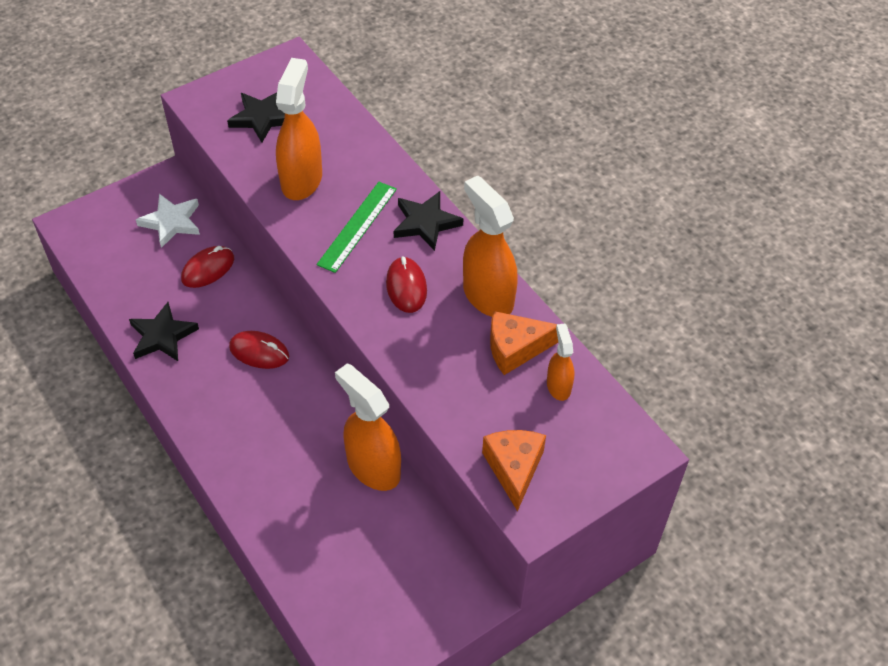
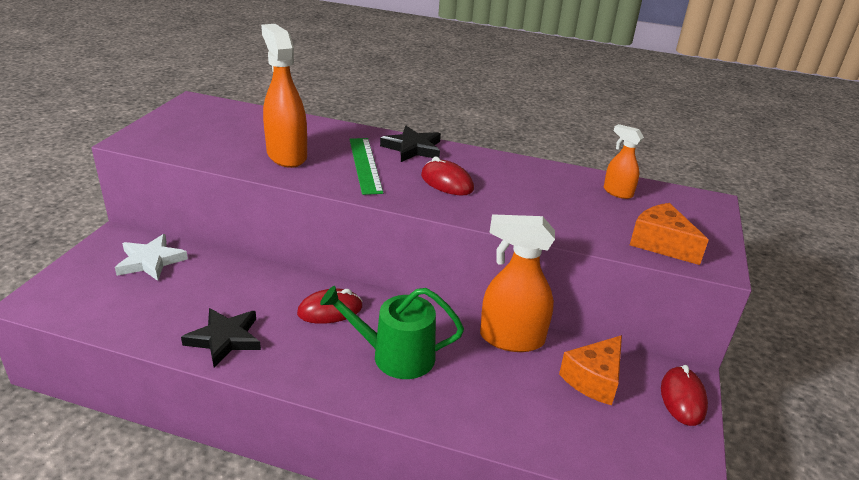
camera: 40 degrees left, 20 degrees down
red mouse [181,246,234,288] -> red mouse moved to [661,365,708,426]
black star [227,92,285,142] -> none
orange spray bottle [463,176,518,317] -> none
orange cheese [490,311,558,375] -> orange cheese moved to [559,335,622,405]
none -> green watering can [320,286,464,379]

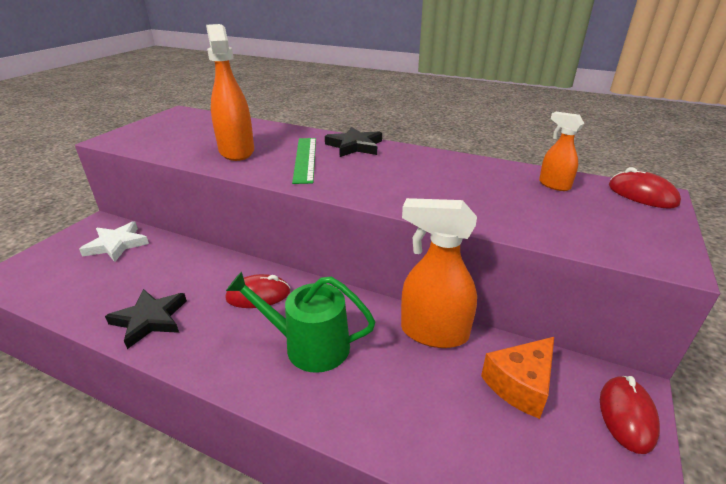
camera: 10 degrees right, 0 degrees up
red mouse [421,157,474,196] -> red mouse moved to [609,167,681,209]
orange cheese [630,203,709,265] -> none

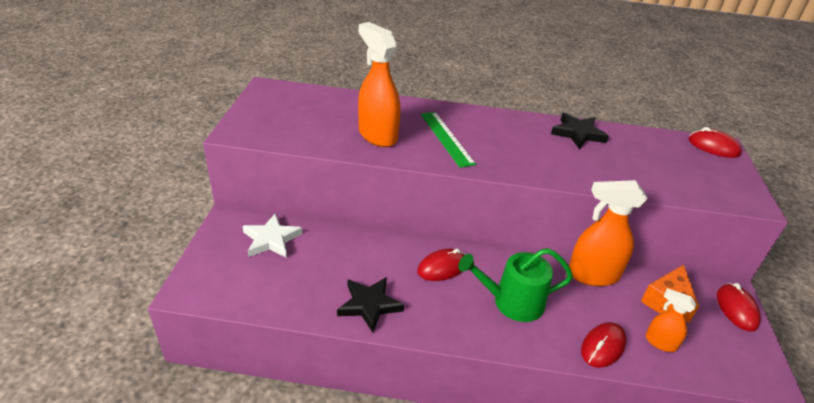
camera: 20 degrees left, 5 degrees up
black star [325,127,382,157] -> black star moved to [551,113,609,149]
orange spray bottle [539,112,585,191] -> orange spray bottle moved to [645,288,696,352]
none -> red mouse [581,322,627,368]

